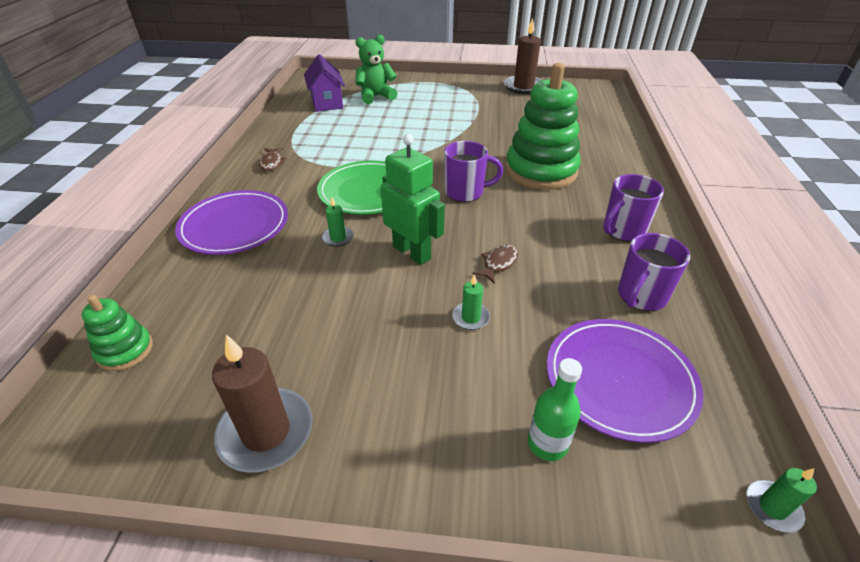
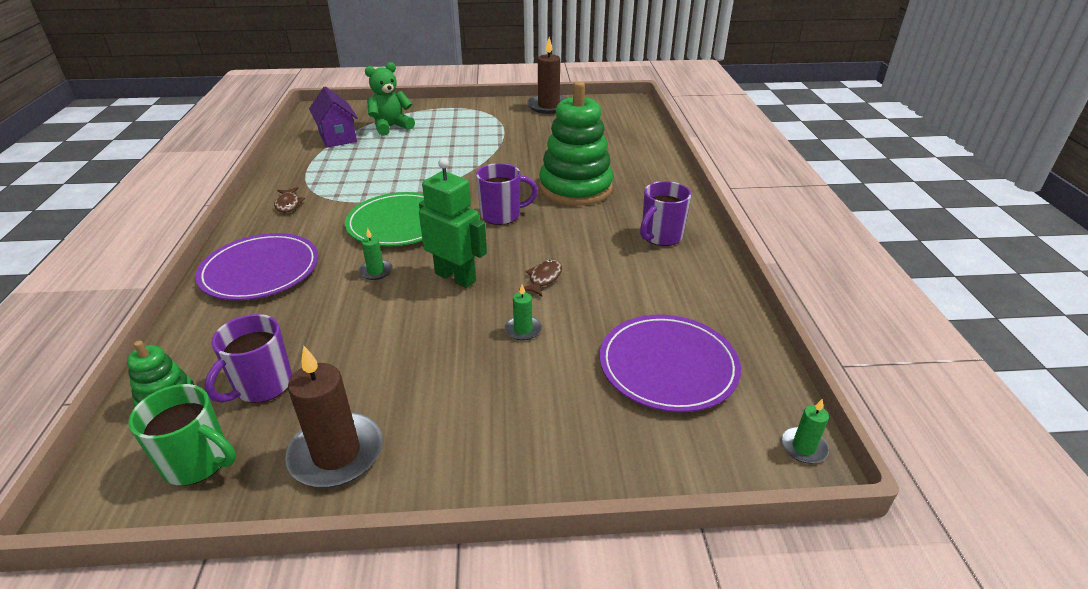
camera: 10 degrees left, 5 degrees down
green bottle [528,358,582,461] -> none
purple mug [618,233,690,311] -> purple mug moved to [205,314,292,403]
none -> green mug [128,384,236,486]

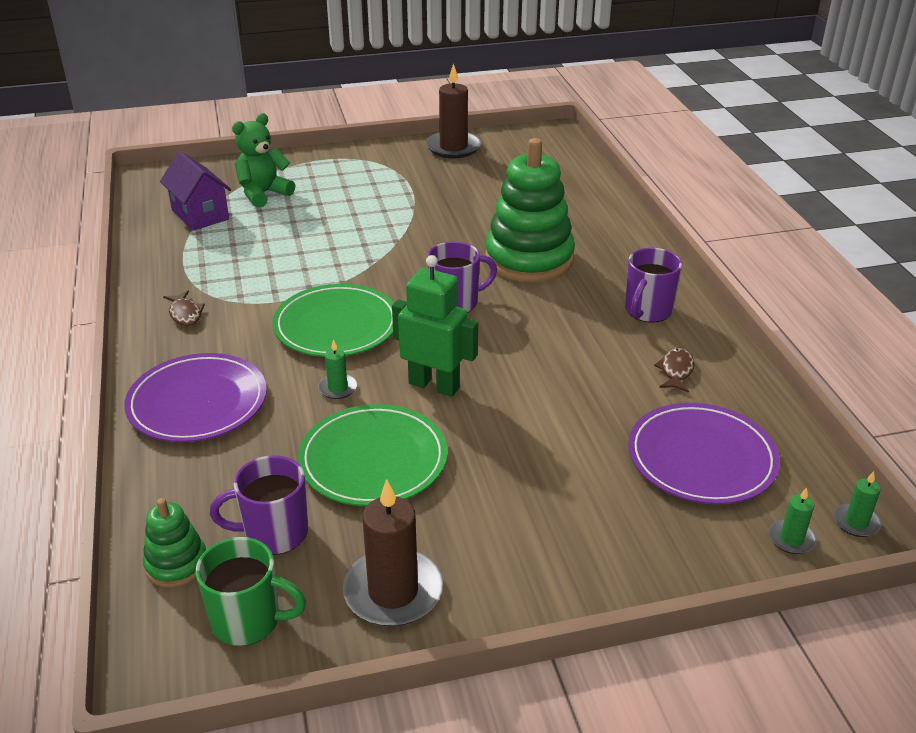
camera: 10 degrees left, 0 degrees up
purple mug [205,314,292,403] -> purple mug turned 60 degrees clockwise [210,455,308,555]
green candle [505,285,542,341] -> green candle moved to [769,487,817,554]
brown fish [519,259,562,297] -> brown fish moved to [654,348,694,393]
none -> green plate [298,404,447,506]

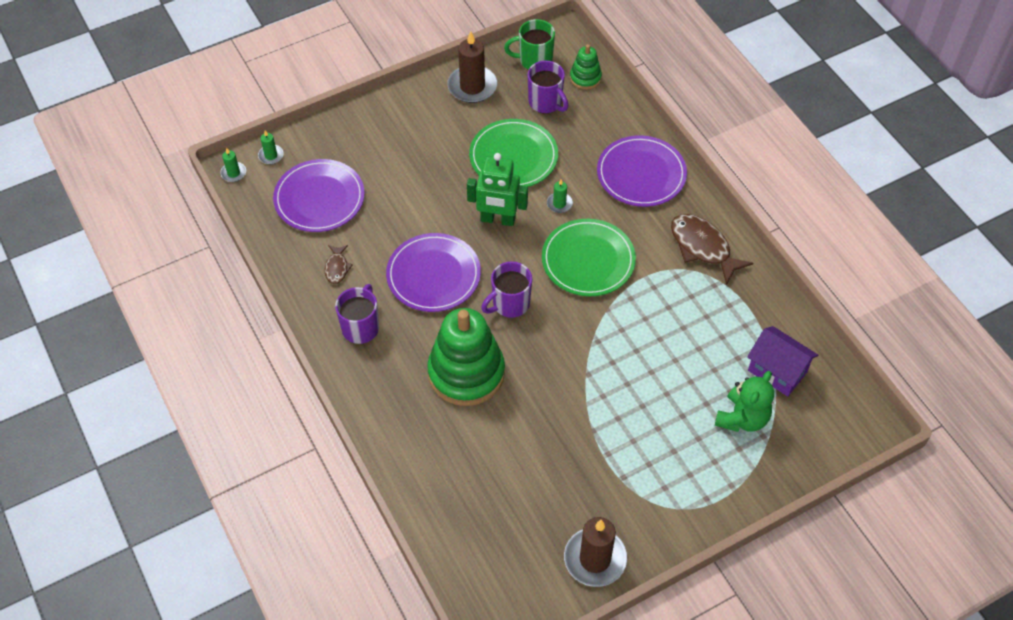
camera: 165 degrees right, 20 degrees up
brown fish [163,290,205,326] -> brown fish [671,214,753,285], size x1.92
purple mug [210,455,308,555] -> purple mug turned 75 degrees clockwise [528,61,568,113]
none -> purple plate [386,233,481,312]

